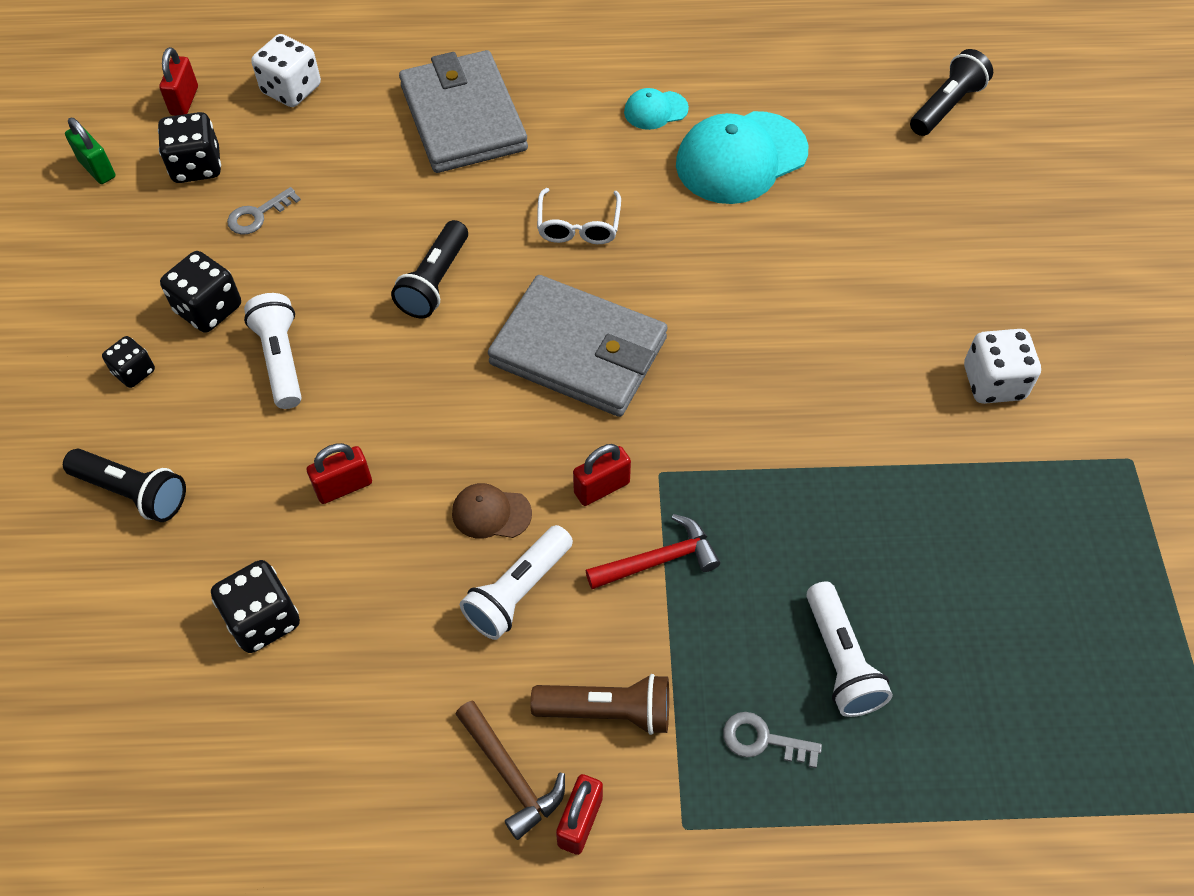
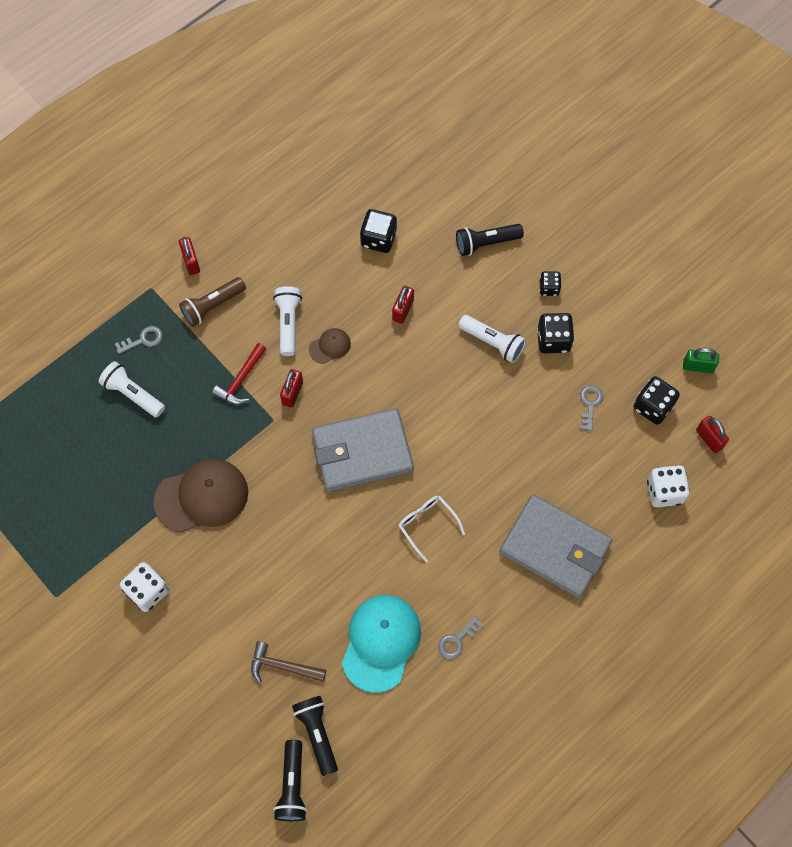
camera: 140 degrees right, 10 degrees up
black flashlight [391,220,468,319] -> black flashlight moved to [292,696,338,776]
brown hammer [456,701,565,840] -> brown hammer moved to [251,641,326,683]
turquoise cap [624,88,689,130] -> grey key [438,616,484,659]
none -> brown cap [154,459,248,533]

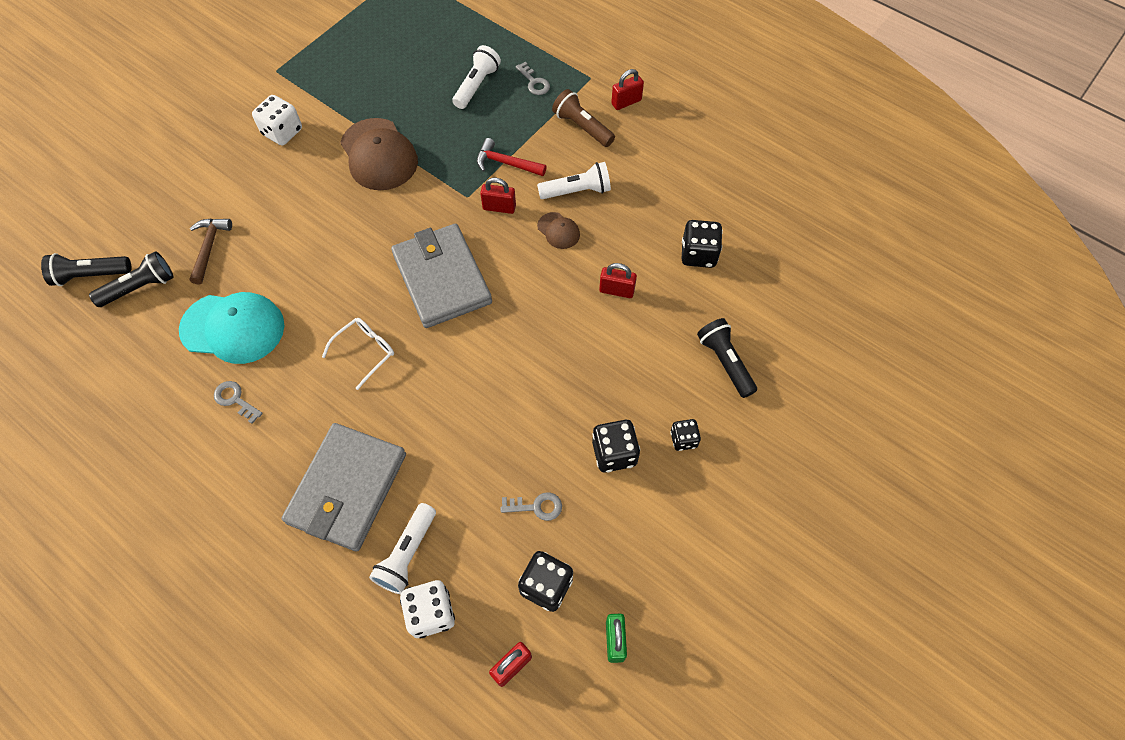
camera: 80 degrees right, 5 degrees down
white flashlight [458,315,526,363] -> white flashlight moved to [369,503,436,594]

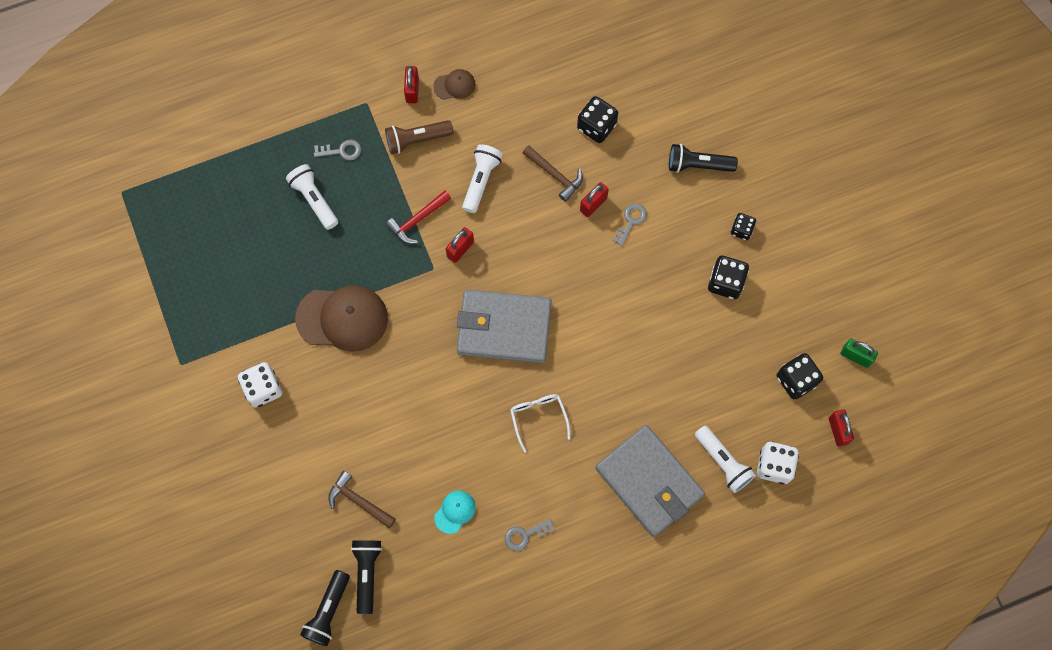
camera: 60 degrees left, 10 degrees up
turquoise cap [179,292,284,364] -> turquoise cap [434,491,476,534], size x0.48
grey key [501,492,562,521] -> grey key moved to [612,203,647,246]
brown cap [537,212,580,249] -> brown cap moved to [433,69,475,100]
none -> brown hammer [523,145,583,202]

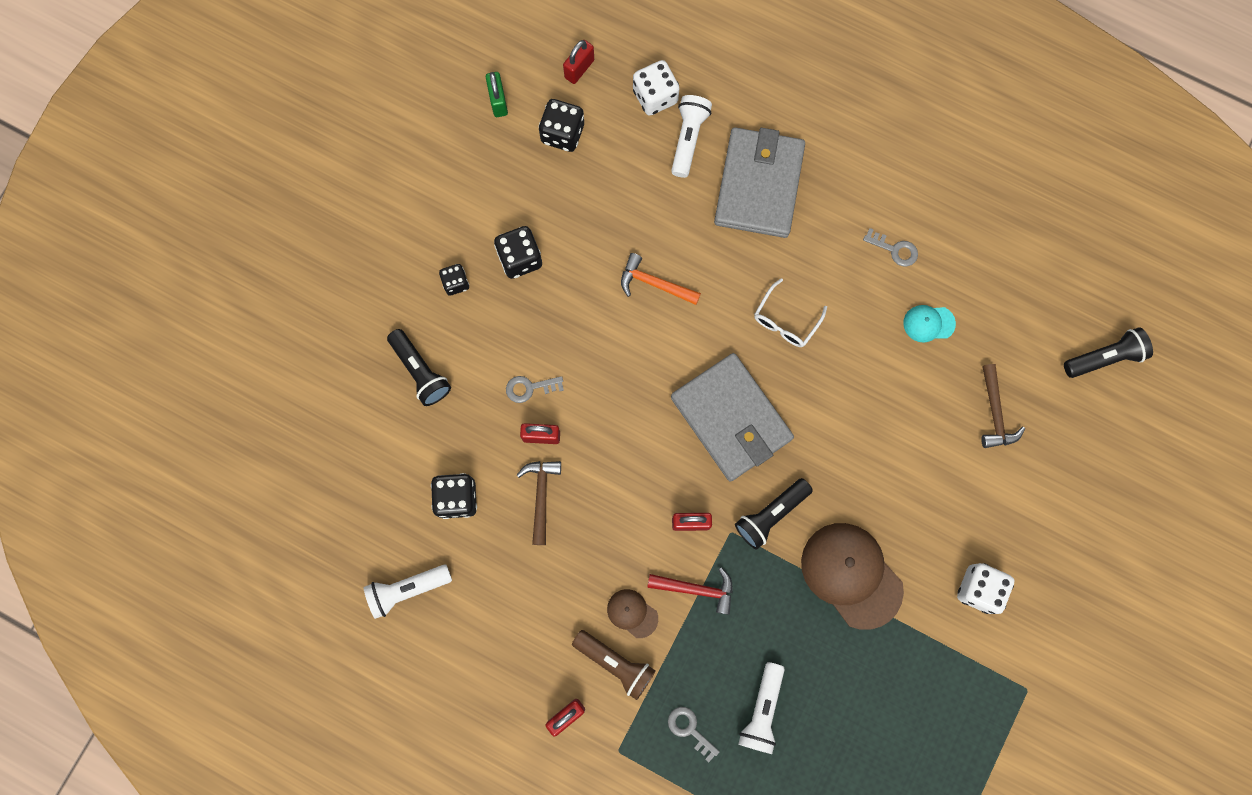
camera: 130 degrees left, 5 degrees up
black flashlight [351,540,382,614] -> black flashlight moved to [735,478,813,550]
brown cap [433,69,475,100] -> brown cap moved to [607,589,658,638]
white flashlight [462,144,503,213] -> white flashlight moved to [364,564,452,619]
none -> orange hammer [621,253,701,305]

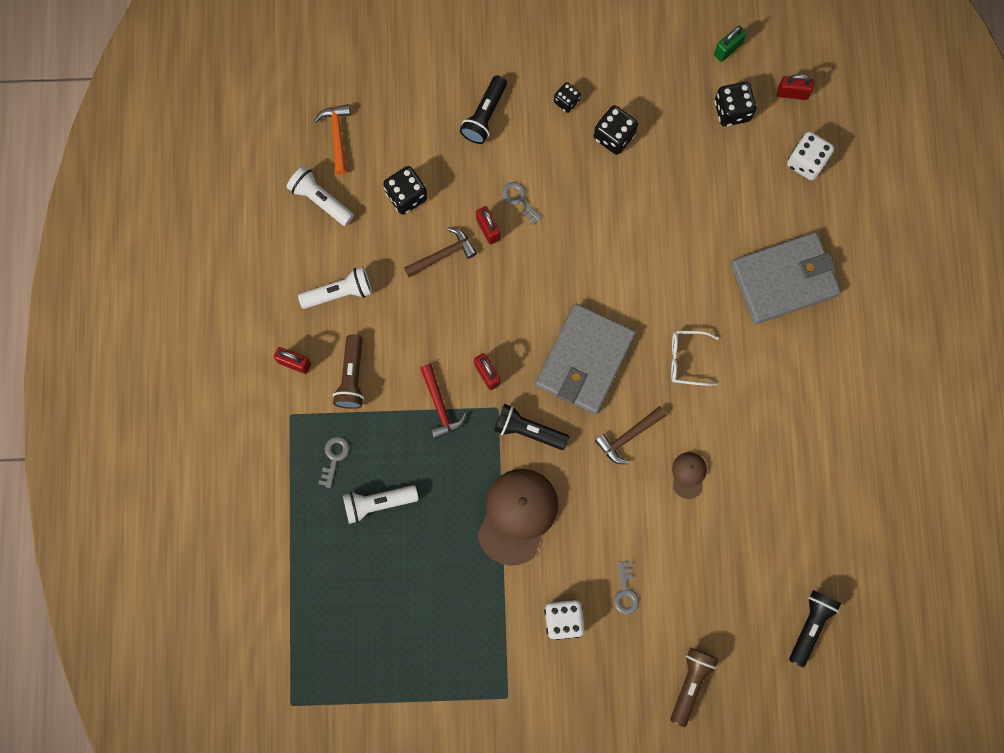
camera: 60 degrees right, 0 degrees up
brown cap [607,589,658,638] -> brown cap moved to [672,452,707,499]
orange hammer [621,253,701,305] -> orange hammer moved to [314,104,351,175]
white flashlight [671,95,712,178] -> white flashlight moved to [298,267,372,309]
grey key [863,228,918,267] -> grey key moved to [614,561,639,615]
turquoise cap [903,305,956,342] -> none
brown hammer [981,364,1025,448] -> brown hammer moved to [595,406,666,464]
black flashlight [1064,327,1153,378] -> black flashlight turned 105 degrees counterclockwise [789,590,841,667]
none -> brown flashlight [670,648,719,727]

